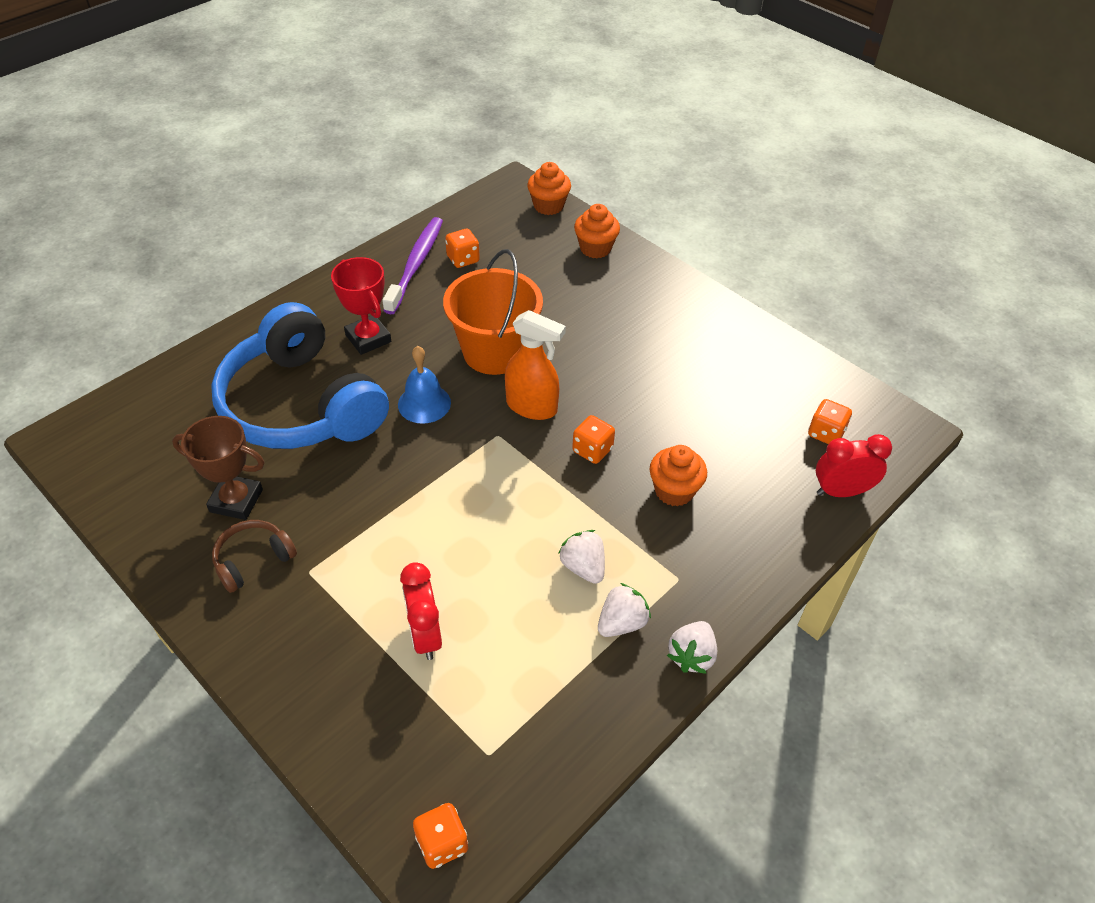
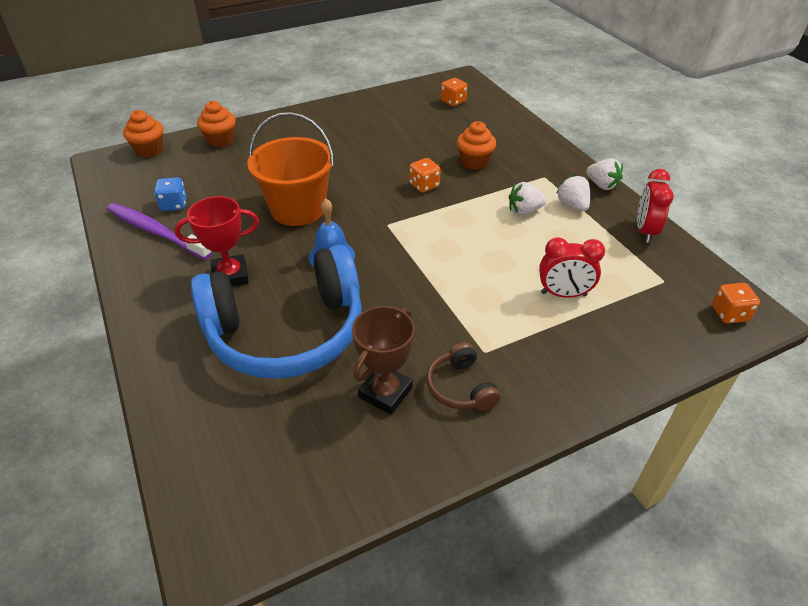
camera: 70 degrees left, 5 degrees down
orange dice [445,229,480,268] -> blue dice [154,177,187,211]
orange spray bottle [505,310,566,420] -> none
red clock [816,434,892,497] -> red clock moved to [637,169,674,243]

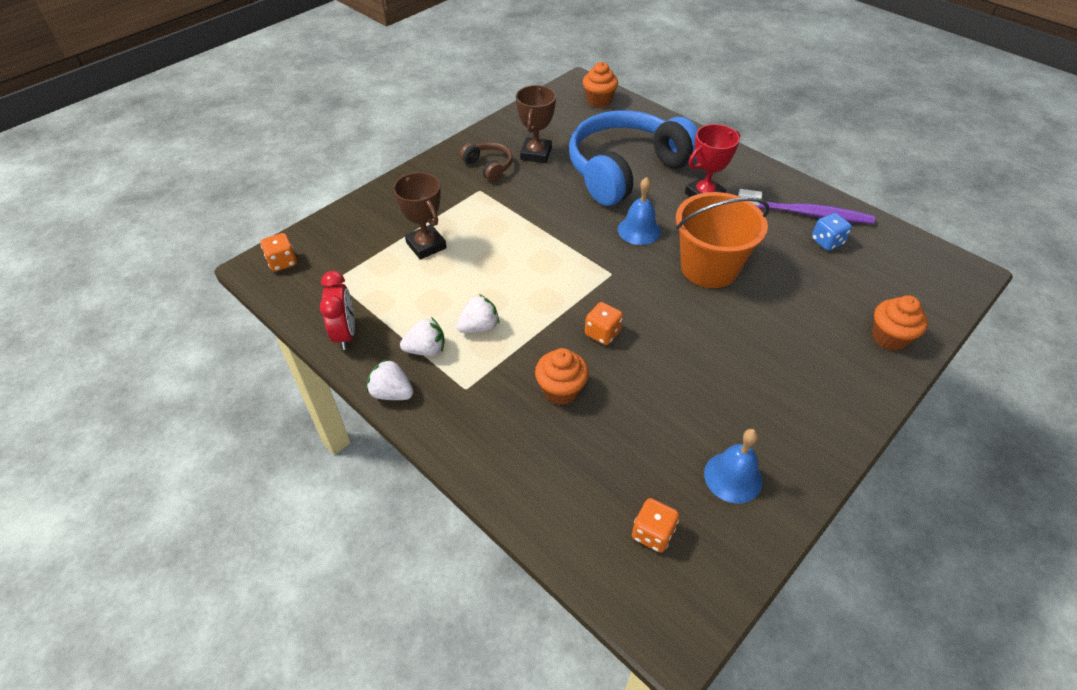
camera: 160 degrees right, 5 degrees up
orange cupcake [123,110,163,158] -> orange cupcake moved to [583,62,618,107]
red clock [539,237,605,298] -> brown trophy [393,172,447,260]
white strawberry [556,174,590,211] -> white strawberry turned 60 degrees counterclockwise [400,317,445,356]
none -> blue bell [704,429,763,504]

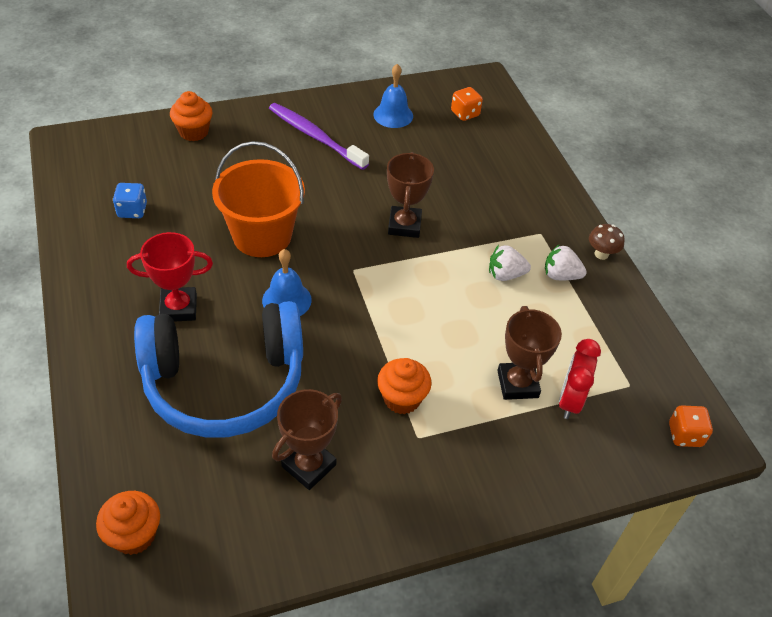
camera: 155 degrees left, 0 degrees up
red clock [320,271,355,350] -> red clock moved to [559,339,601,419]
white strawberry [367,359,413,400] -> brown mushroom [589,224,625,260]
brown headphones [460,142,513,182] -> none
orange cupcake [535,348,589,405] -> orange cupcake moved to [377,358,432,414]
orange dice [585,302,623,345] -> brown trophy [387,152,434,238]
purple toothbrush [738,189,875,224] -> purple toothbrush moved to [269,103,369,170]

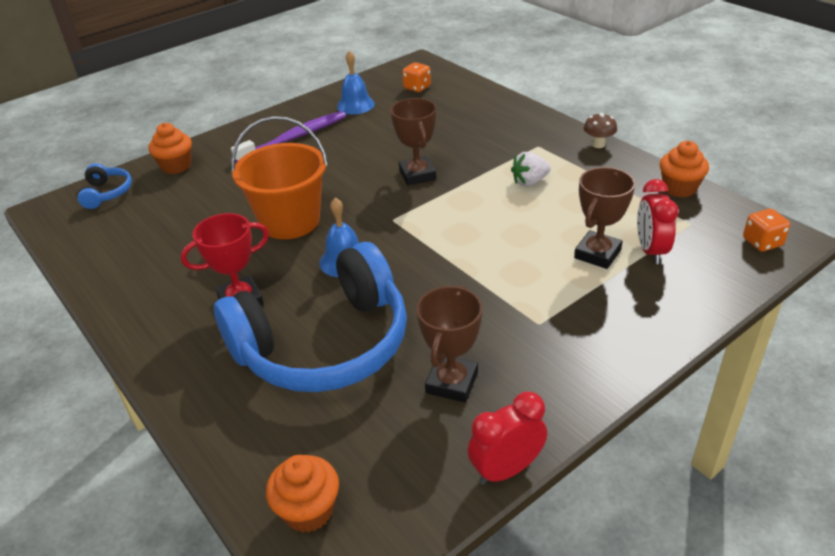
camera: 15 degrees left, 10 degrees down
blue dice [113,183,147,218] -> none
purple toothbrush [269,103,369,170] -> purple toothbrush turned 120 degrees clockwise [231,111,346,163]
orange cupcake [377,358,432,414] -> orange cupcake moved to [660,141,709,197]
brown trophy [497,306,562,400] -> brown trophy turned 60 degrees clockwise [574,167,635,269]
white strawberry [545,244,587,280] -> none
none -> blue headphones [77,163,132,209]
none -> red clock [468,391,547,485]

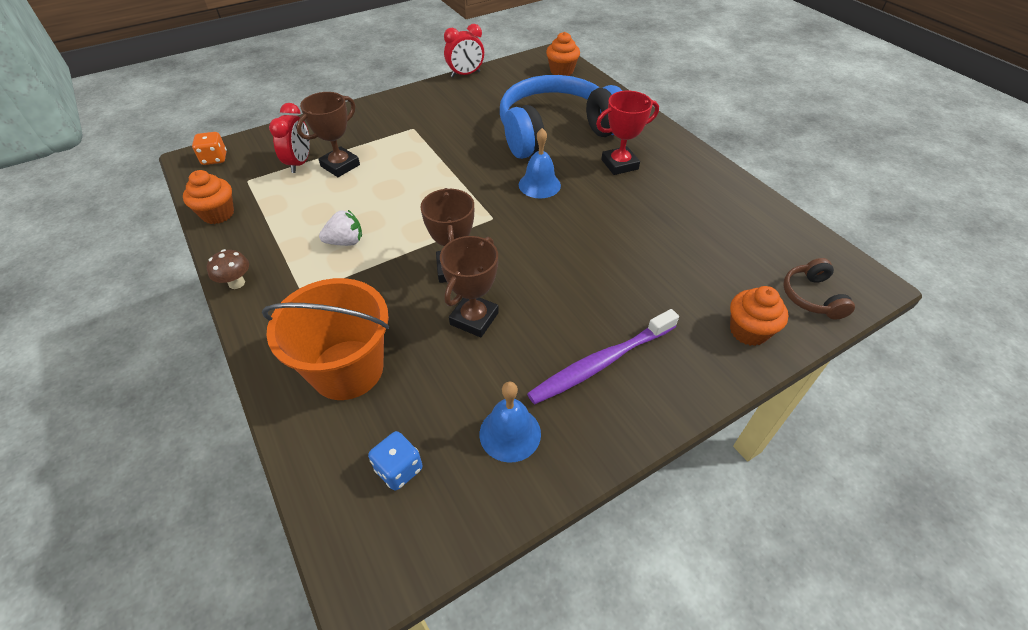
camera: 175 degrees left, 10 degrees up
blue headphones [77,163,132,209] -> brown headphones [783,258,855,320]
orange bucket [231,116,328,239] -> orange bucket moved to [262,278,389,400]
orange dice [402,62,431,92] -> blue dice [368,431,423,491]
brown trophy [417,285,483,403] -> brown trophy moved to [440,236,499,337]

